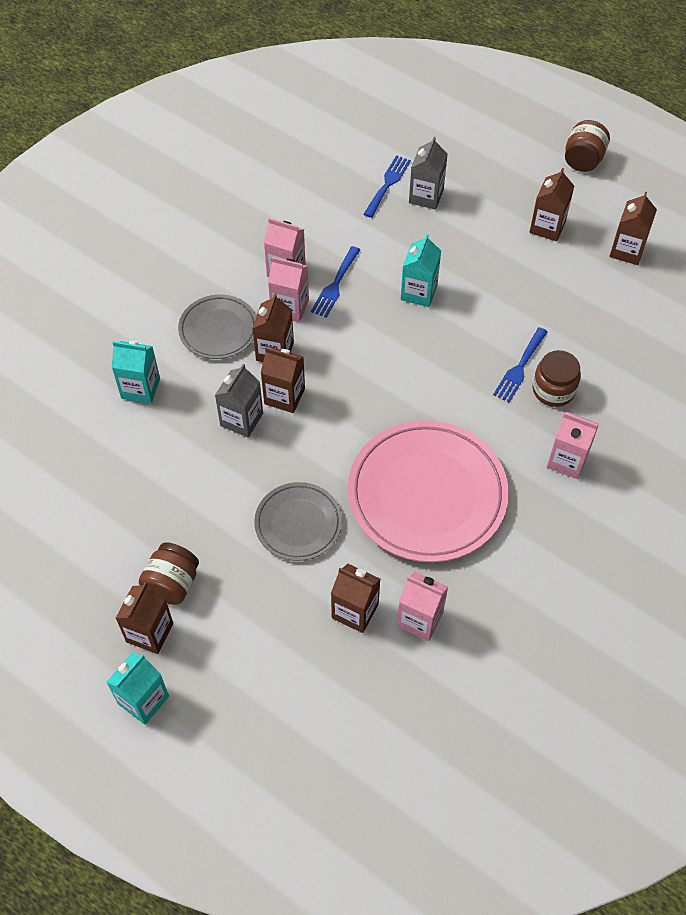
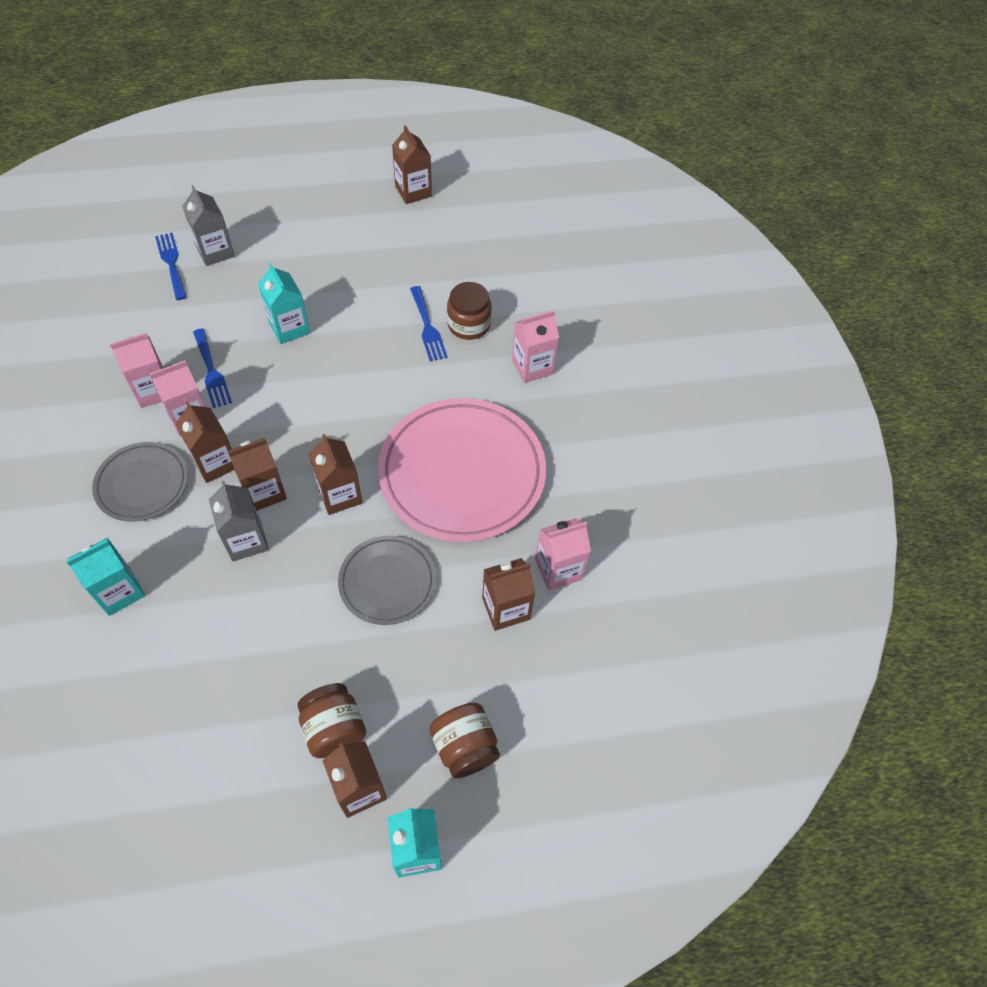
camera: 50 degrees left, 0 degrees up
brown carton [530,168,574,241] -> brown carton moved to [309,434,363,515]
brown jar [565,120,610,172] -> brown jar moved to [430,703,500,778]

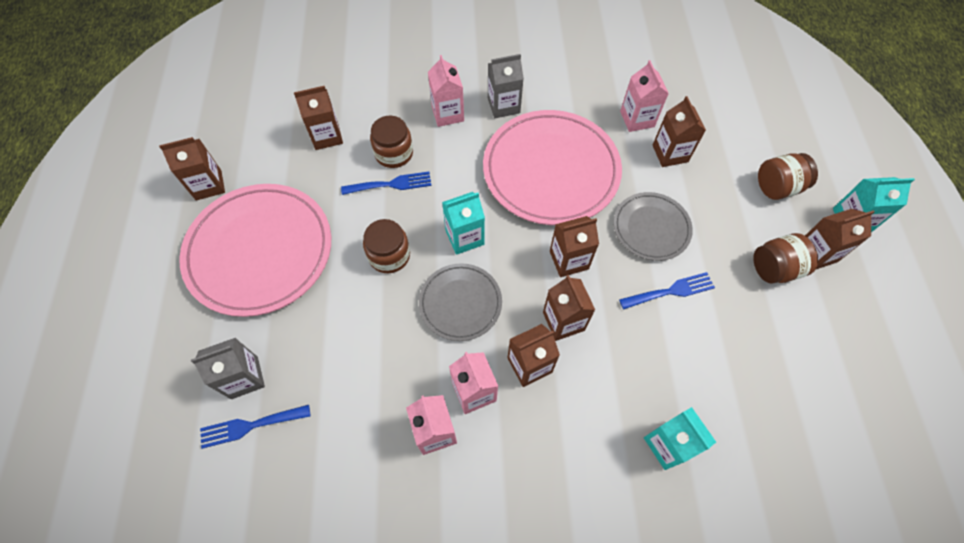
camera: 80 degrees left, 5 degrees up
grey plate [92,442,188,522] -> grey plate moved to [419,263,502,341]
blue fork [193,328,232,408] -> blue fork moved to [619,272,715,310]
grey carton [209,481,269,562] -> grey carton moved to [488,54,524,118]
turquoise carton [258,263,310,344] -> turquoise carton moved to [442,192,485,255]
none -> pink plate [179,184,331,317]
none -> brown carton [294,86,343,150]
none -> brown jar [363,219,410,273]

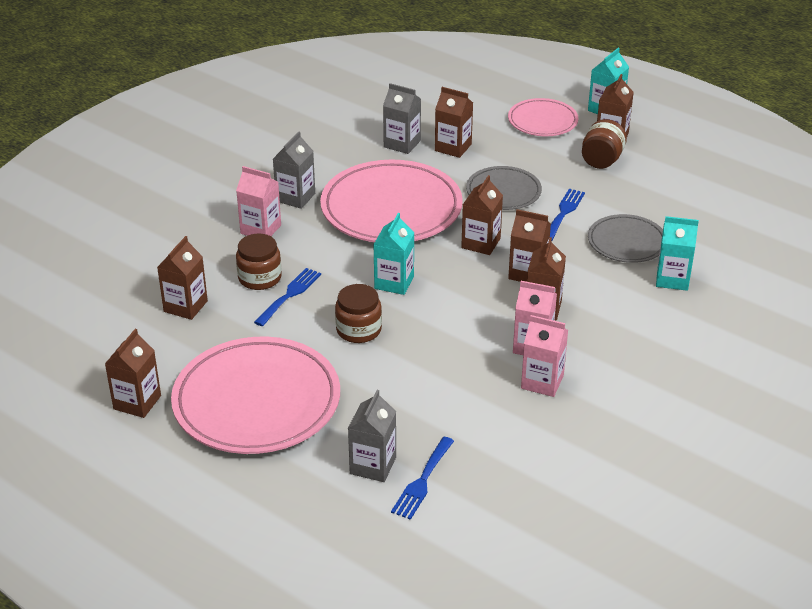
camera: 50 degrees left, 25 degrees down
grey plate [419,263,502,341] -> grey plate moved to [588,214,663,263]
pink carton [620,60,669,132] -> grey carton [383,83,421,154]
brown jar [758,153,818,200] -> pink plate [508,98,578,136]

